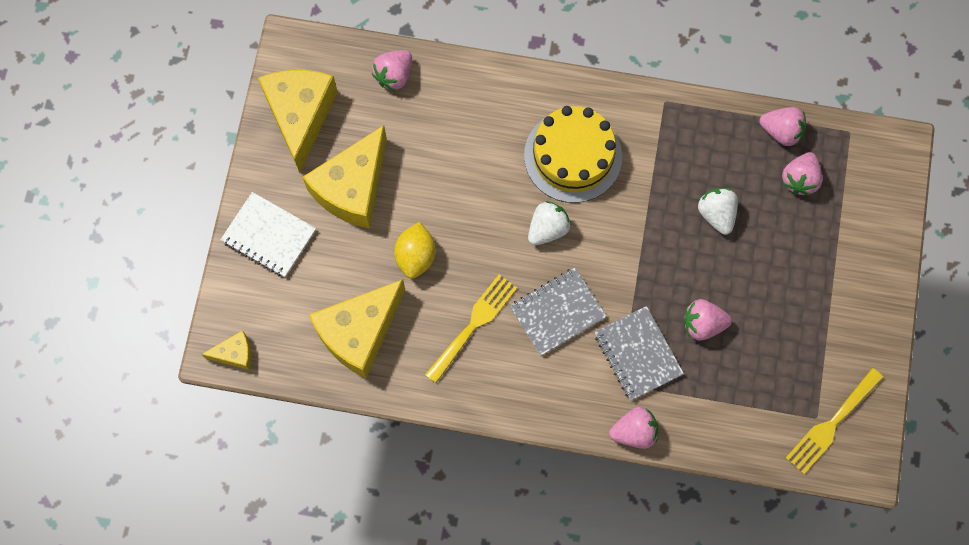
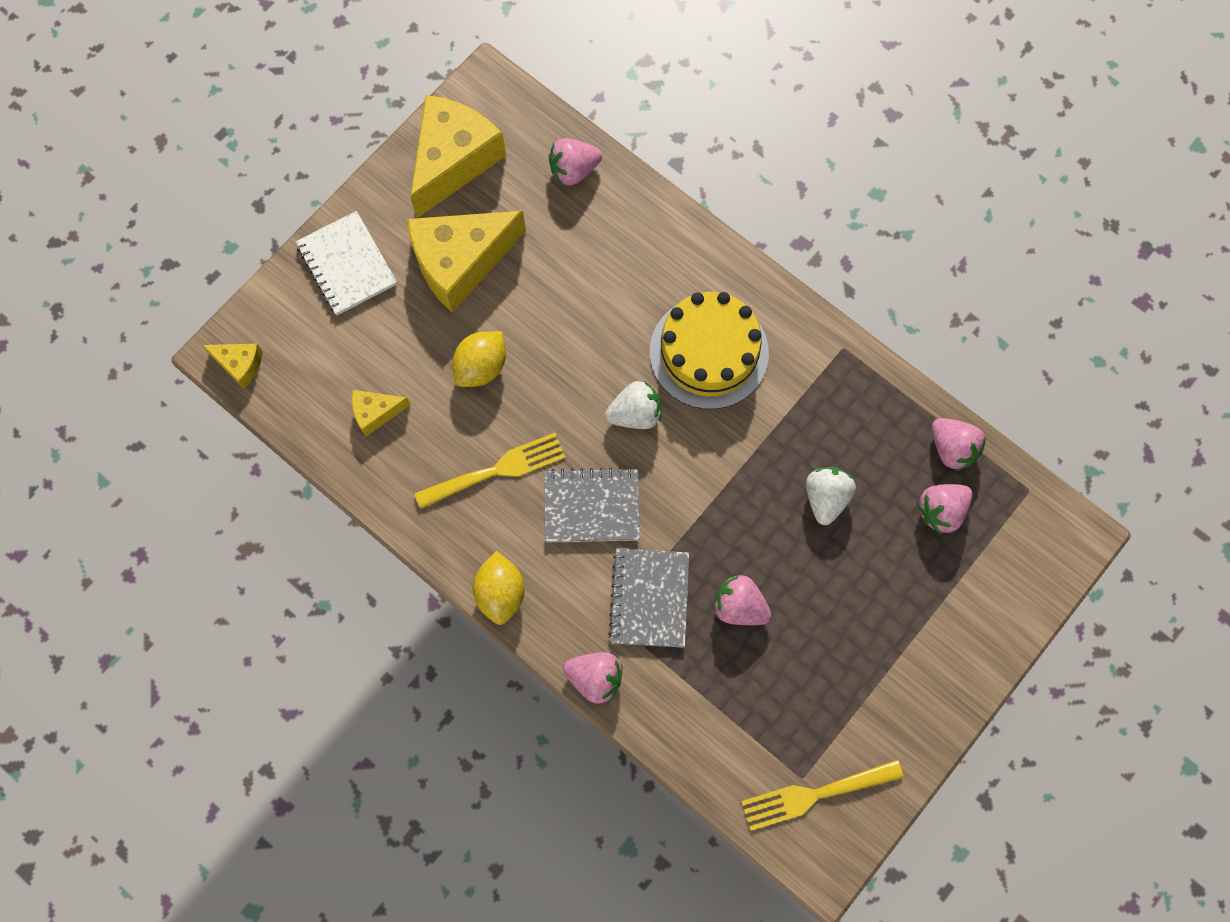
camera: 30 degrees right, 0 degrees up
yellow cheese [309,279,405,378] -> yellow cheese [352,390,411,437], size x0.47
none -> yellow lemon [473,551,525,625]

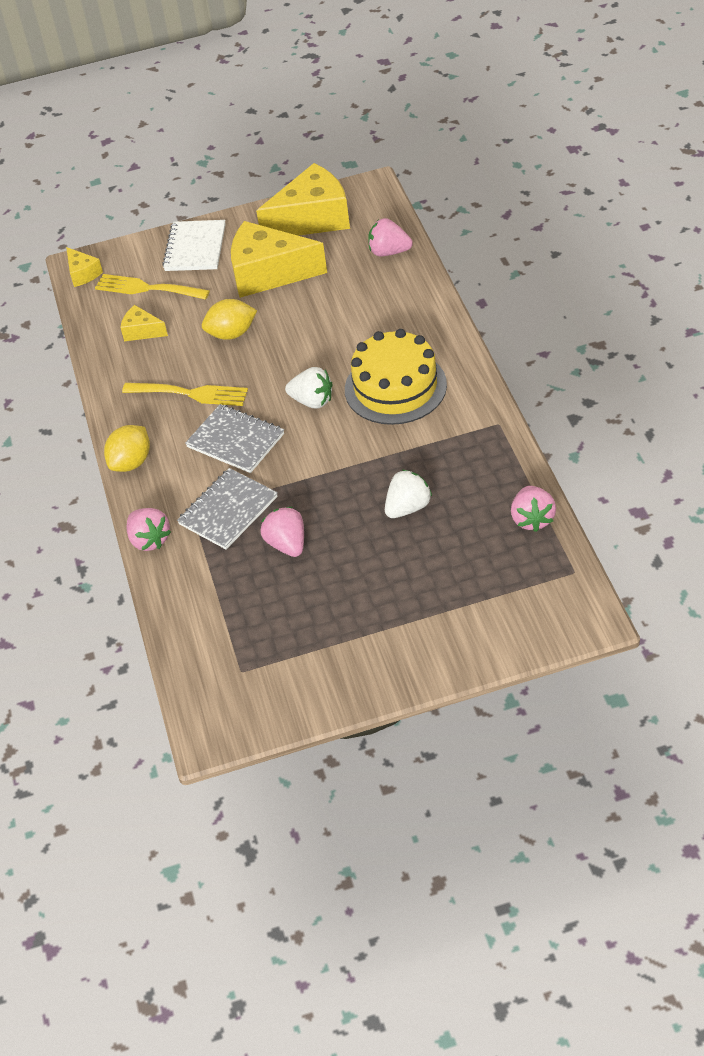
camera: 40 degrees right, 25 degrees down
yellow fork [741,760,904,831] -> yellow fork moved to [95,274,210,300]
pink strawberry [917,484,973,535] -> none

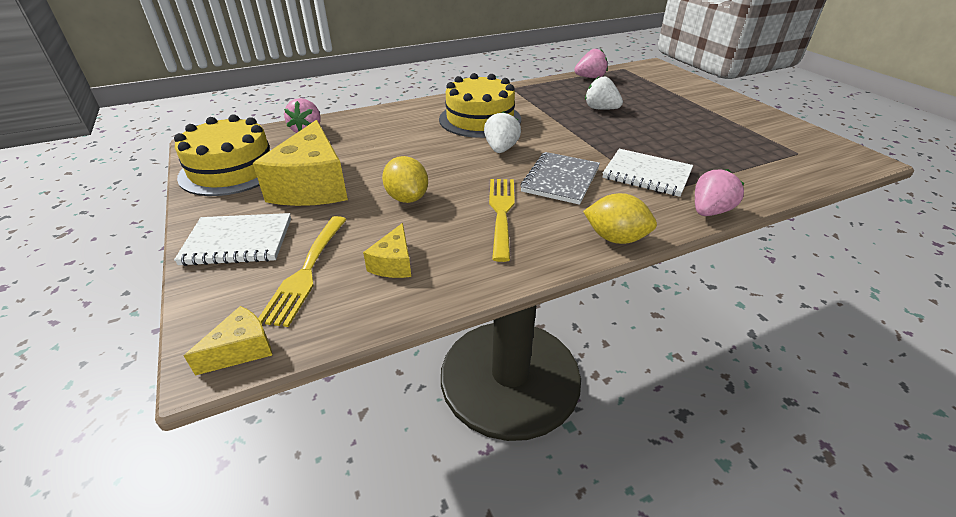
camera: 105 degrees left, 10 degrees down
grey notebook [177,468,278,549] -> white notebook [603,149,693,197]
yellow cheese [256,163,350,236] -> yellow cake [174,114,272,196]
pink strawberry [260,507,304,557] -> none

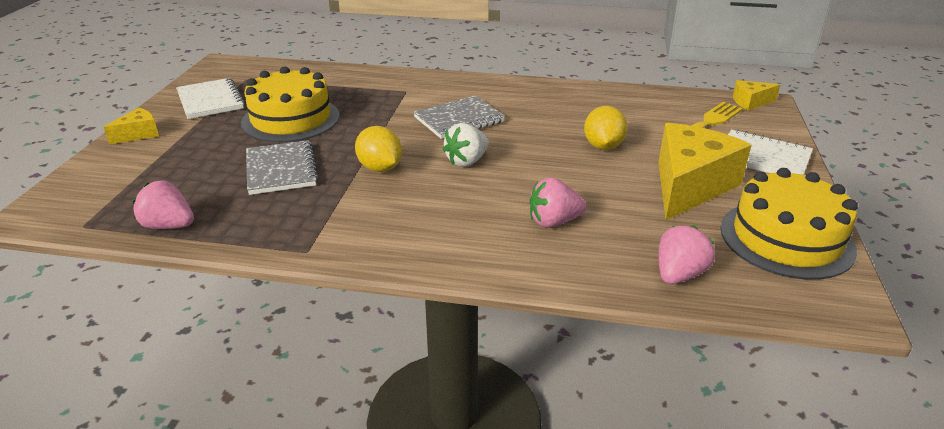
camera: 145 degrees left, 5 degrees down
yellow cheese [363,223,411,278] -> yellow cheese moved to [104,108,159,144]
yellow cake [439,73,521,138] -> yellow cake moved to [241,66,340,142]
yellow fork [489,179,515,262] -> none
yellow lemon [583,193,657,244] -> yellow lemon moved to [355,126,402,172]
white strawberry [585,77,623,110] -> grey notebook [246,140,318,195]
white notebook [603,149,693,197] -> white notebook moved to [176,78,245,119]
pink strawberry [695,169,744,216] -> pink strawberry moved to [529,178,586,228]

